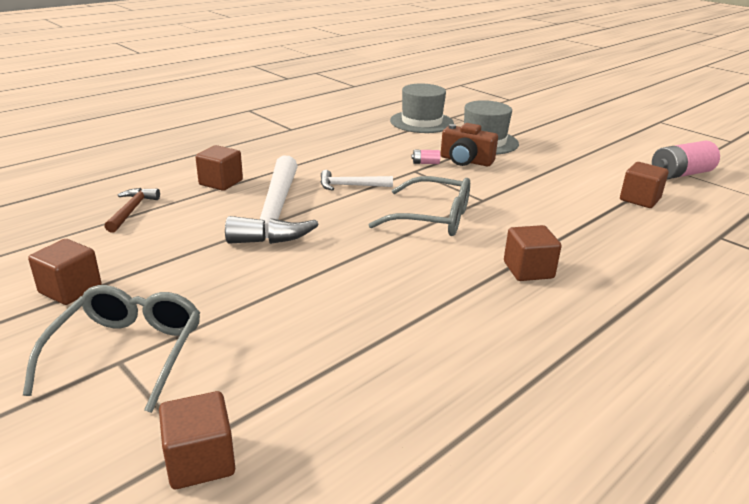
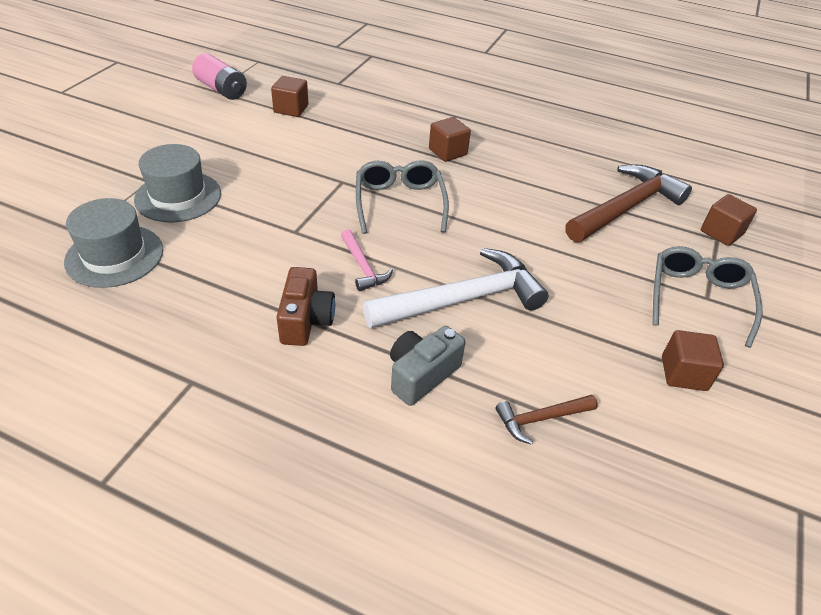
camera: 115 degrees left, 15 degrees up
grey glasses [23,285,200,413] -> grey glasses turned 120 degrees clockwise [652,246,763,348]
brown cube [195,145,243,191] -> grey camera [390,326,466,406]
white hammer [320,170,393,191] -> pink hammer [341,229,393,291]
pink battery [411,150,440,164] -> none
brown camera [441,123,498,166] -> brown camera moved to [277,267,335,346]
none -> brown hammer [565,164,692,242]

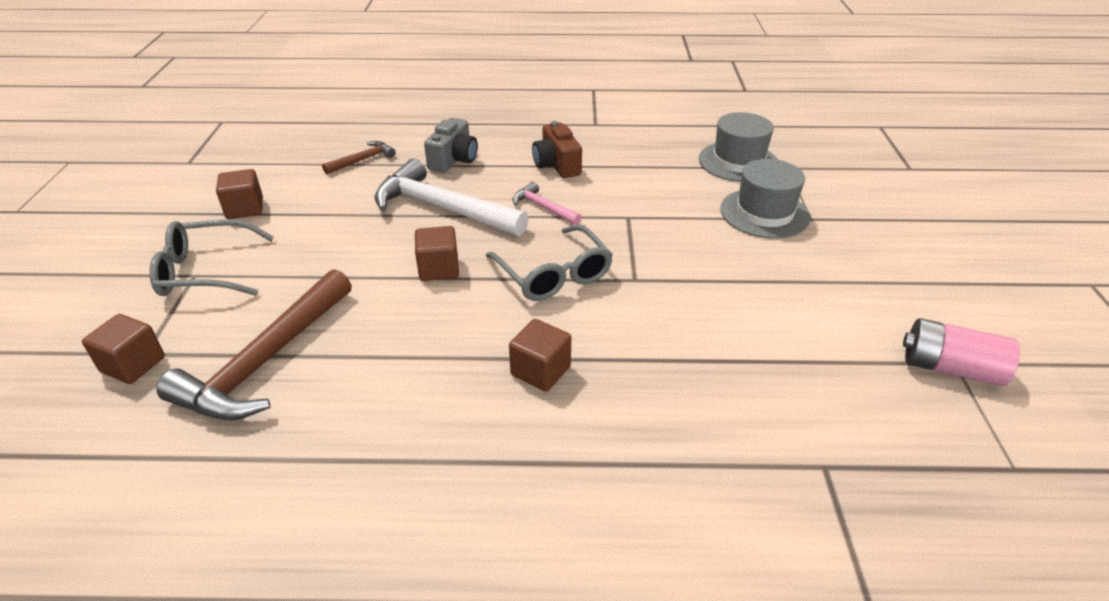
camera: 160 degrees right, 5 degrees down
brown cube [271,76,308,117] -> brown cube moved to [415,226,459,281]
white hammer [363,248,549,328] -> white hammer turned 75 degrees clockwise [375,159,529,236]
grey glasses [652,246,763,348] -> grey glasses turned 90 degrees clockwise [150,219,274,296]

